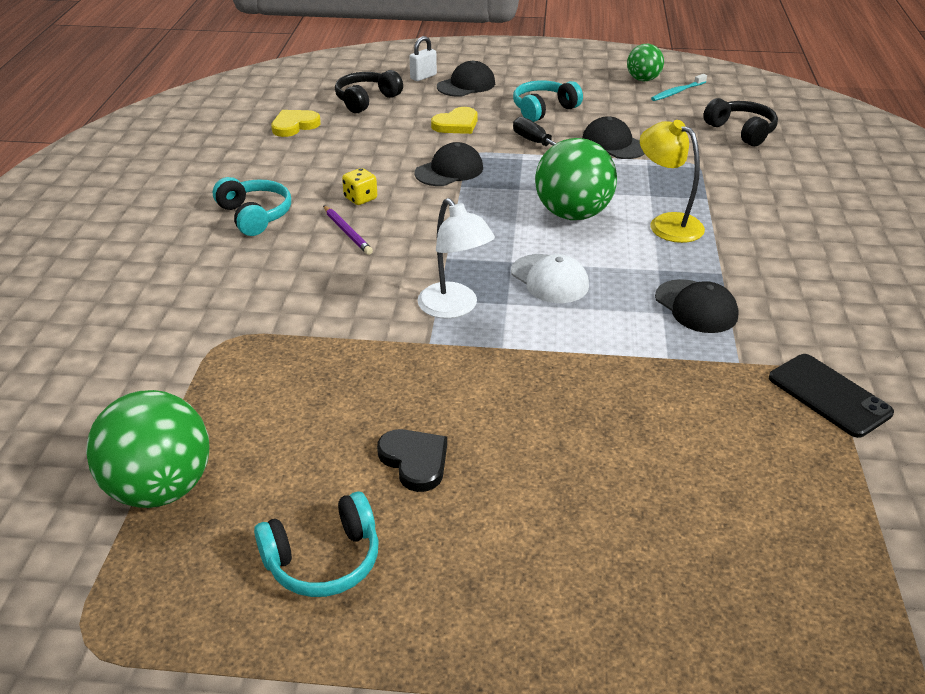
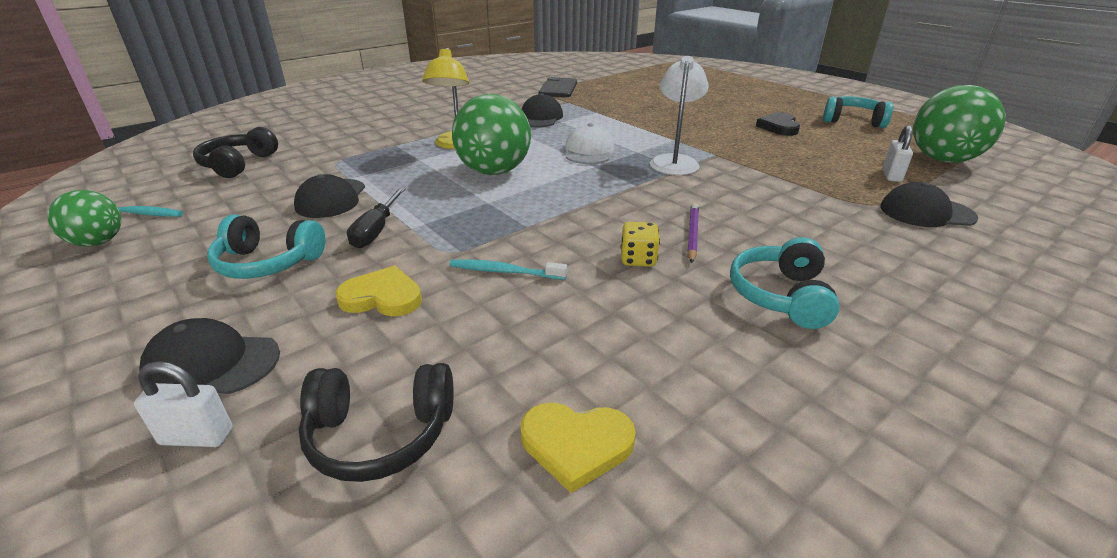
camera: 135 degrees left, 5 degrees down
black cap [414,142,483,186] -> black cap moved to [880,182,978,227]
none -> turquoise toothbrush [449,259,567,280]
none -> white padlock [883,125,913,182]

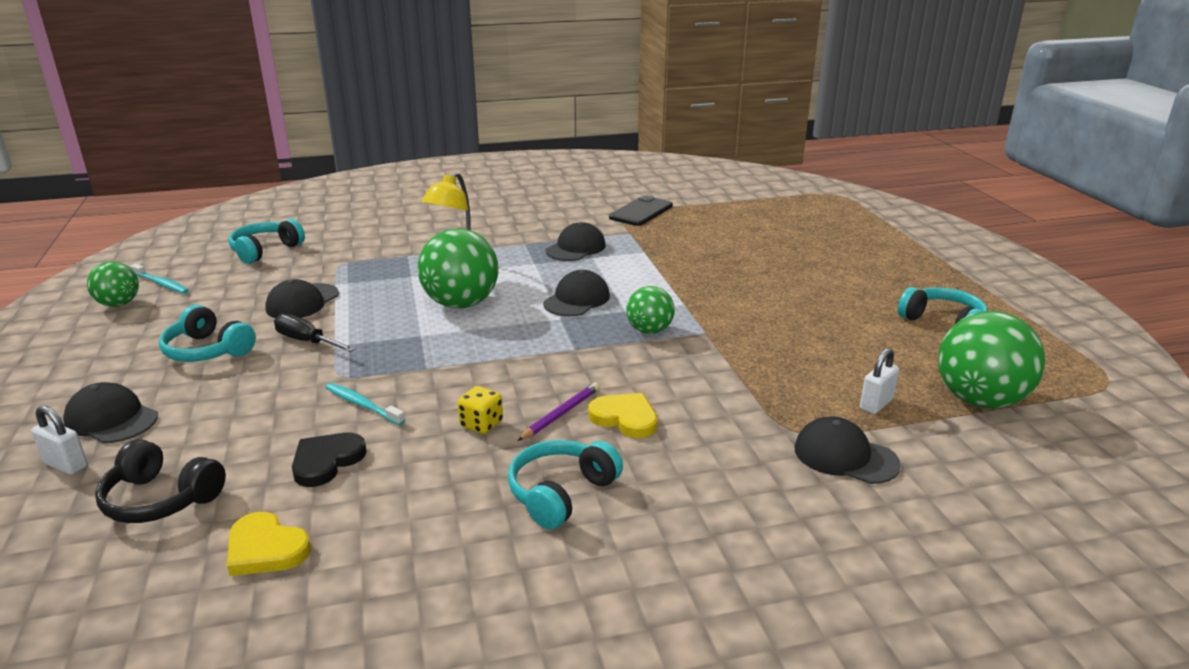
camera: 25 degrees right, 5 degrees down
black headphones [193,127,278,178] -> turquoise headphones [228,219,305,264]
yellow heart [335,266,422,316] -> yellow heart moved to [588,393,658,438]
black screwdriver [347,188,406,248] -> black screwdriver turned 90 degrees clockwise [274,313,355,352]
white cap [565,123,615,164] -> black cap [543,270,610,316]
white lamp [650,56,709,175] -> green ball [626,286,675,334]
black heart [756,113,800,136] -> black heart moved to [292,433,367,487]

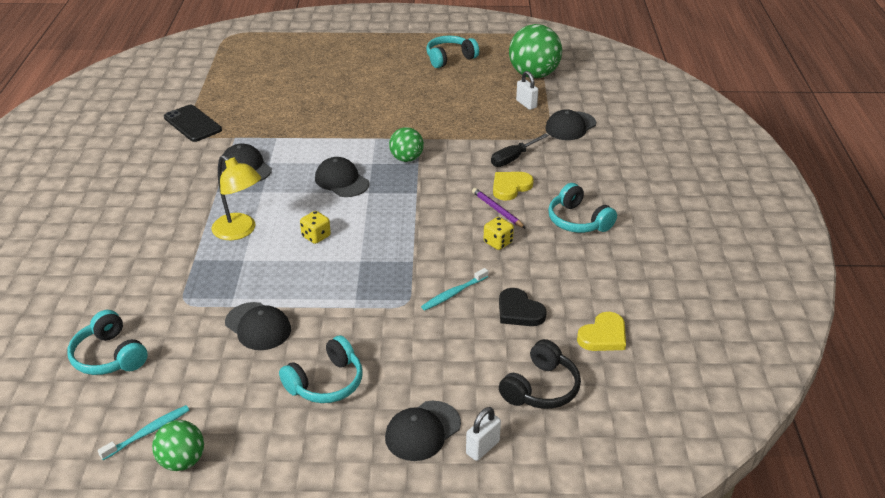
camera: 75 degrees left, 10 degrees up
black screwdriver [274,313,355,352] -> black screwdriver moved to [491,134,549,167]
green ball [418,228,499,308] -> yellow dice [300,211,331,244]

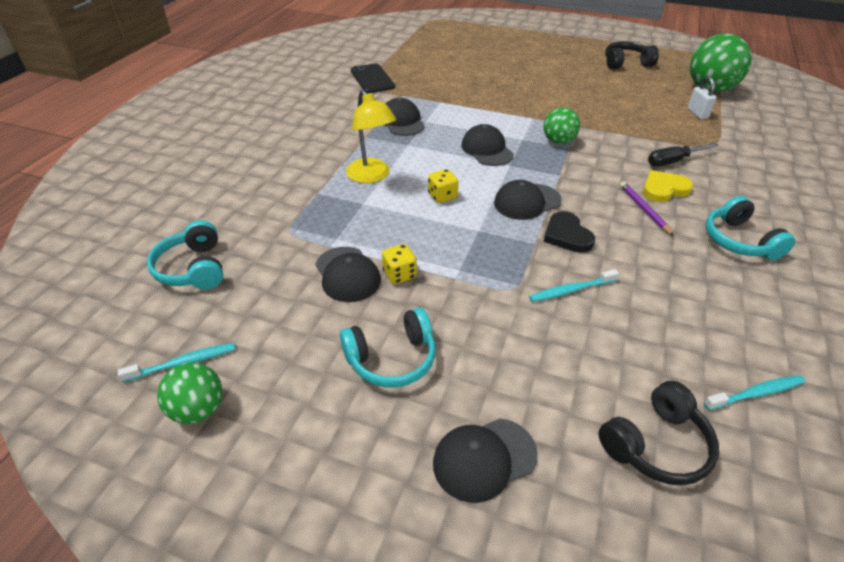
camera: 20 degrees right, 5 degrees up
turquoise headphones [426,35,479,68] -> black headphones [605,41,659,69]
white padlock [466,407,501,461] -> none
yellow dice [484,217,514,250] -> yellow dice moved to [382,244,417,284]
black heart [499,288,547,326] -> black heart moved to [544,211,595,253]
black cap [545,109,596,140] -> black cap moved to [494,180,562,220]
yellow heart [577,312,626,351] -> turquoise toothbrush [704,375,805,410]

